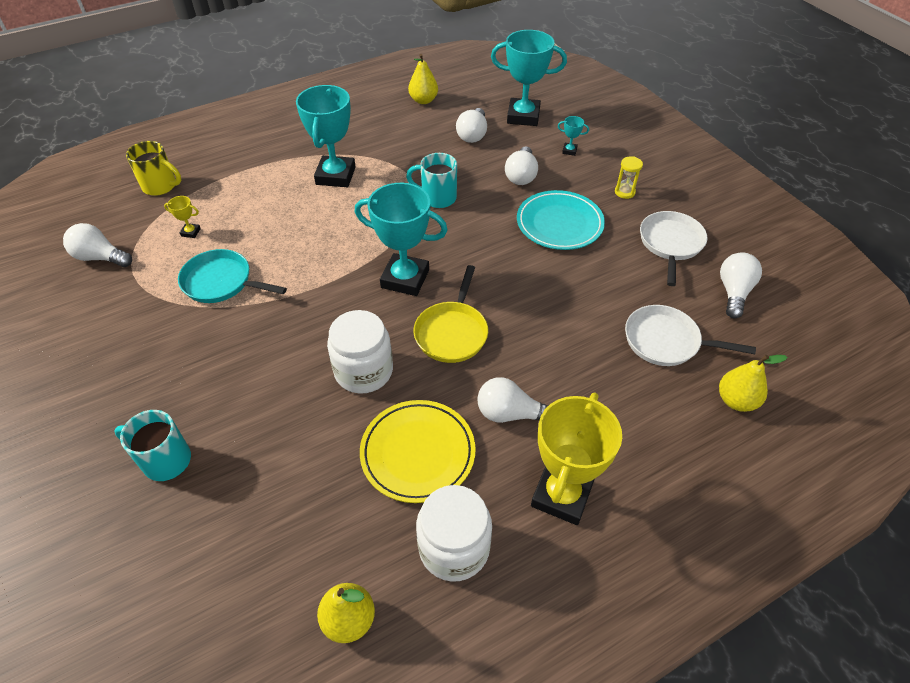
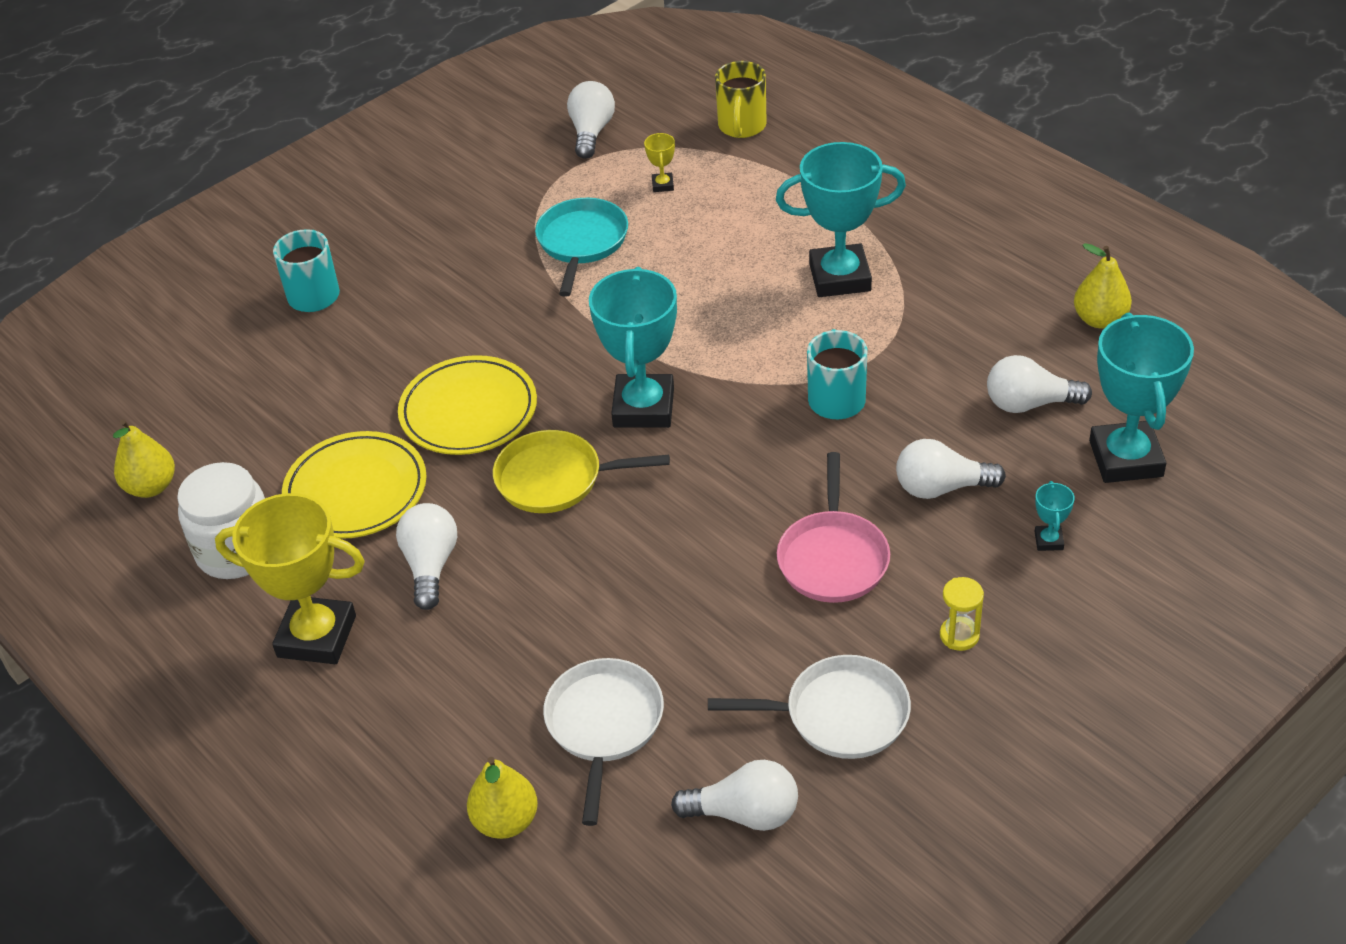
camera: 80 degrees right, 5 degrees down
white jar [327,310,393,394] -> yellow plate [398,355,537,455]
turquoise plate [517,190,605,250] -> pink pan [777,452,890,603]

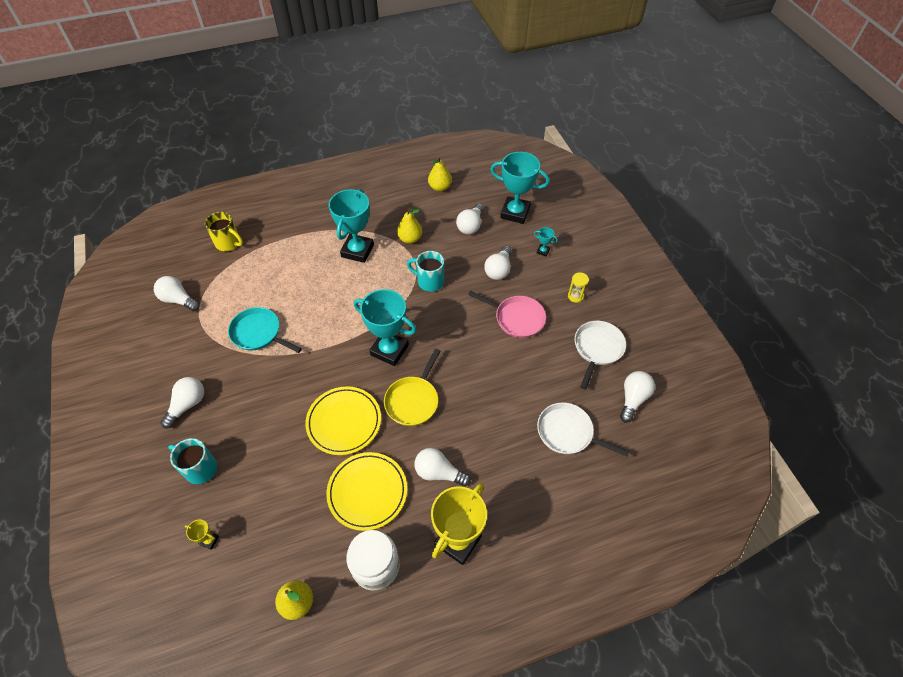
camera: 70 degrees left, 10 degrees up
yellow pear [467,757,538,839] -> yellow pear moved to [397,208,422,244]
yellow trophy [644,133,675,192] -> yellow trophy moved to [185,520,219,550]
none -> white light bulb [160,377,204,429]

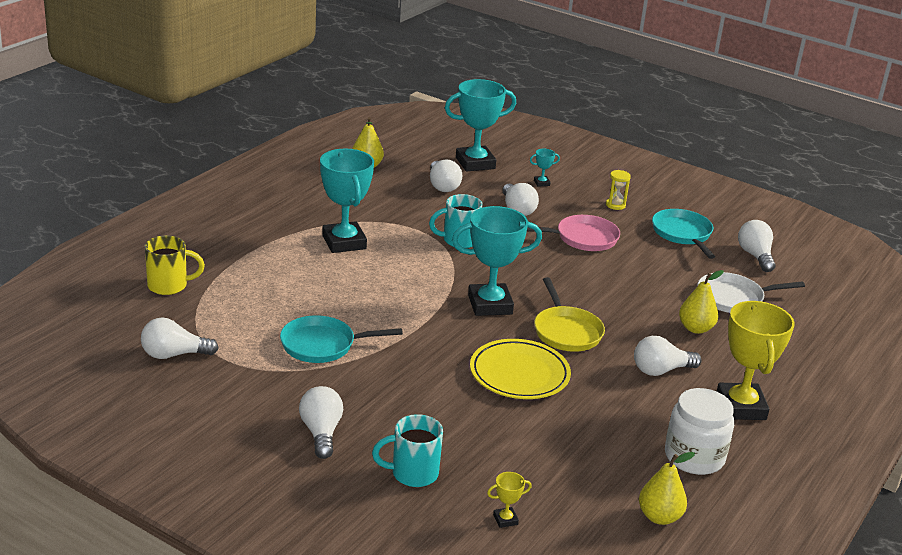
camera: 40 degrees left, 25 degrees down
yellow plate [326,452,407,531] -> none
yellow pear [397,208,422,244] -> yellow pear moved to [679,270,724,334]
white pan [575,321,626,389] -> turquoise pan [652,209,715,259]

